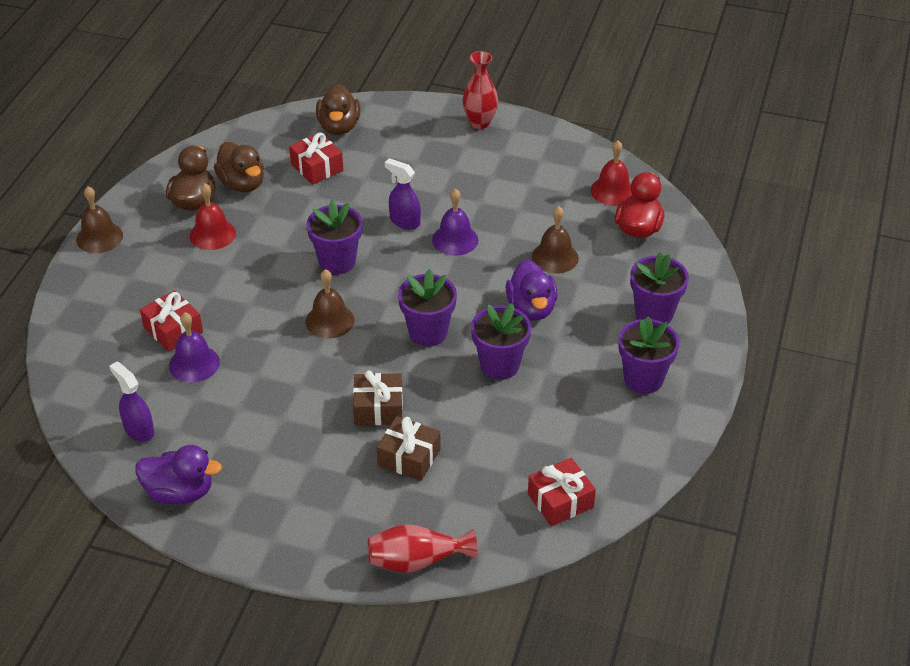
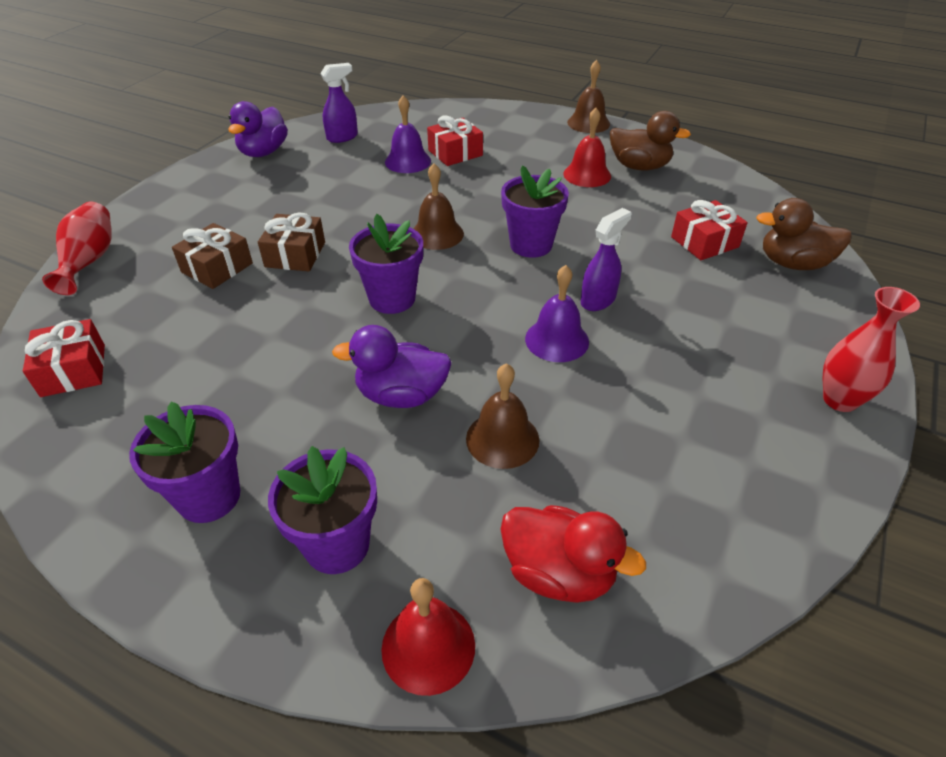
camera: 100 degrees right, 0 degrees up
brown duck [214,142,264,192] -> none
purple flower pot [471,303,531,380] -> none
red bell [591,140,632,206] -> red bell moved to [381,578,475,696]

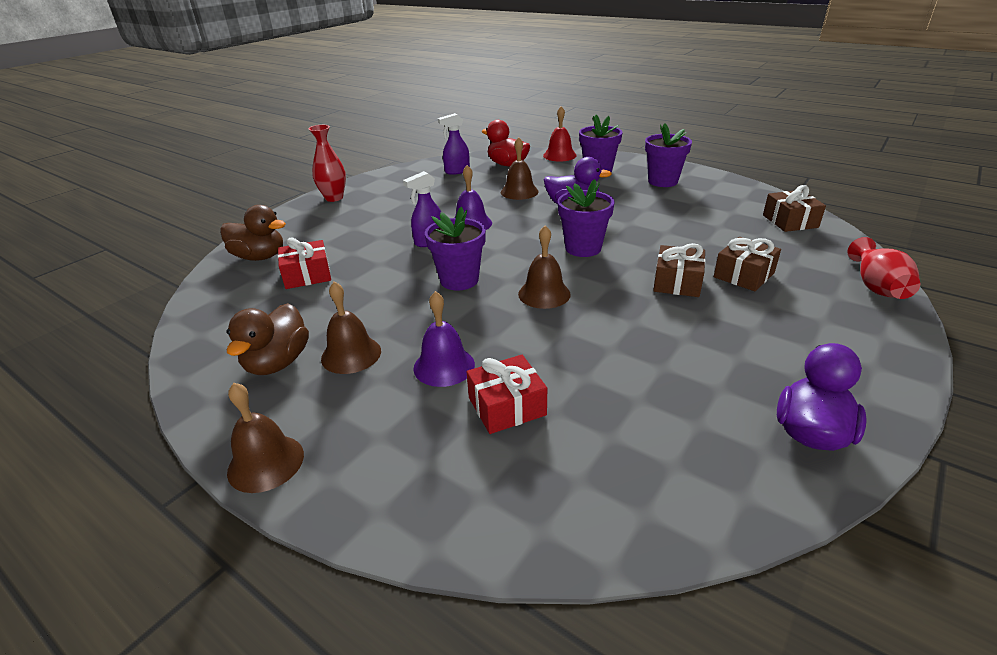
camera: 170 degrees left, 10 degrees down
red gift [23,319,105,397] -> brown gift [763,185,826,232]
purple spray bottle [320,63,358,143] -> purple spray bottle moved to [438,113,470,175]
purple bell [385,95,431,173] -> purple bell moved to [413,291,475,387]
red bell [563,108,611,187] -> brown bell [321,282,381,374]
brown duck [610,111,691,171] -> brown duck turned 105 degrees counterclockwise [226,303,309,375]

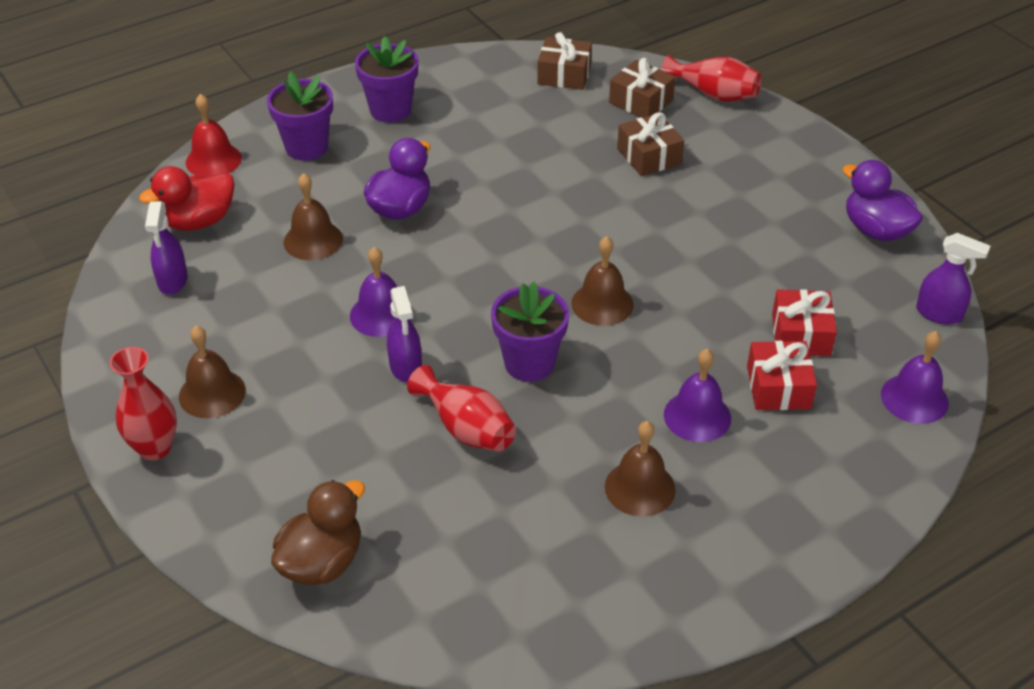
camera: 70 degrees left, 10 degrees up
brown duck [226,303,309,375] -> none
brown bell [227,383,304,493] -> brown bell moved to [179,326,246,418]
red gift [278,237,331,289] -> red gift moved to [772,289,837,356]
purple flower pot [558,179,615,257] -> none
brown gift [653,243,706,297] -> brown gift moved to [609,58,675,118]
none -> red vase [407,365,516,451]
none -> purple bell [881,331,949,424]
none -> purple spray bottle [916,233,990,325]

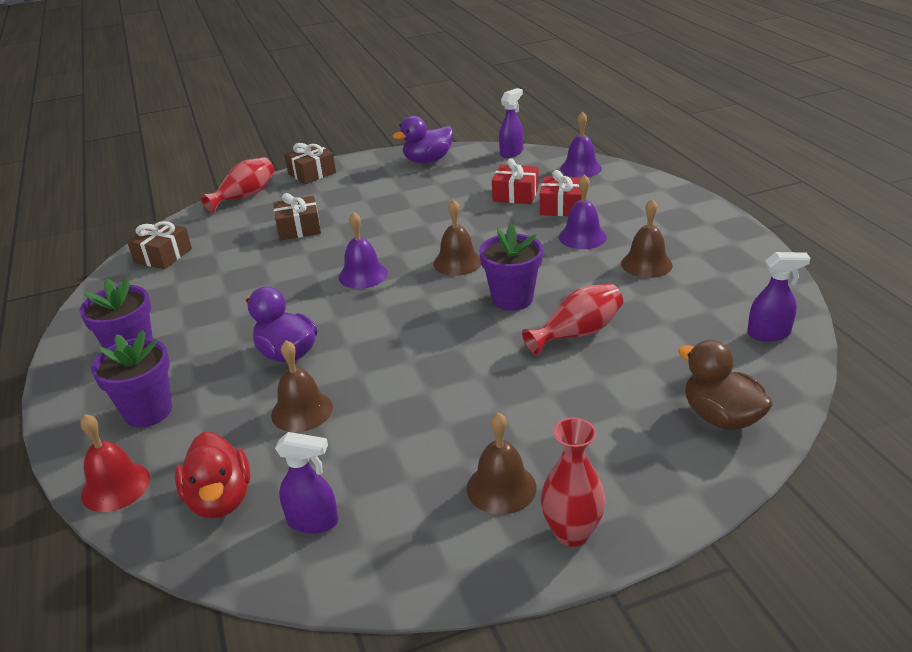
camera: 75 degrees left, 10 degrees down
purple bell [350,247,412,337] -> purple bell moved to [339,212,388,289]
purple spray bottle [387,286,422,383] -> purple spray bottle moved to [747,252,810,341]
brown gift [609,58,675,118] -> brown gift moved to [285,143,336,184]

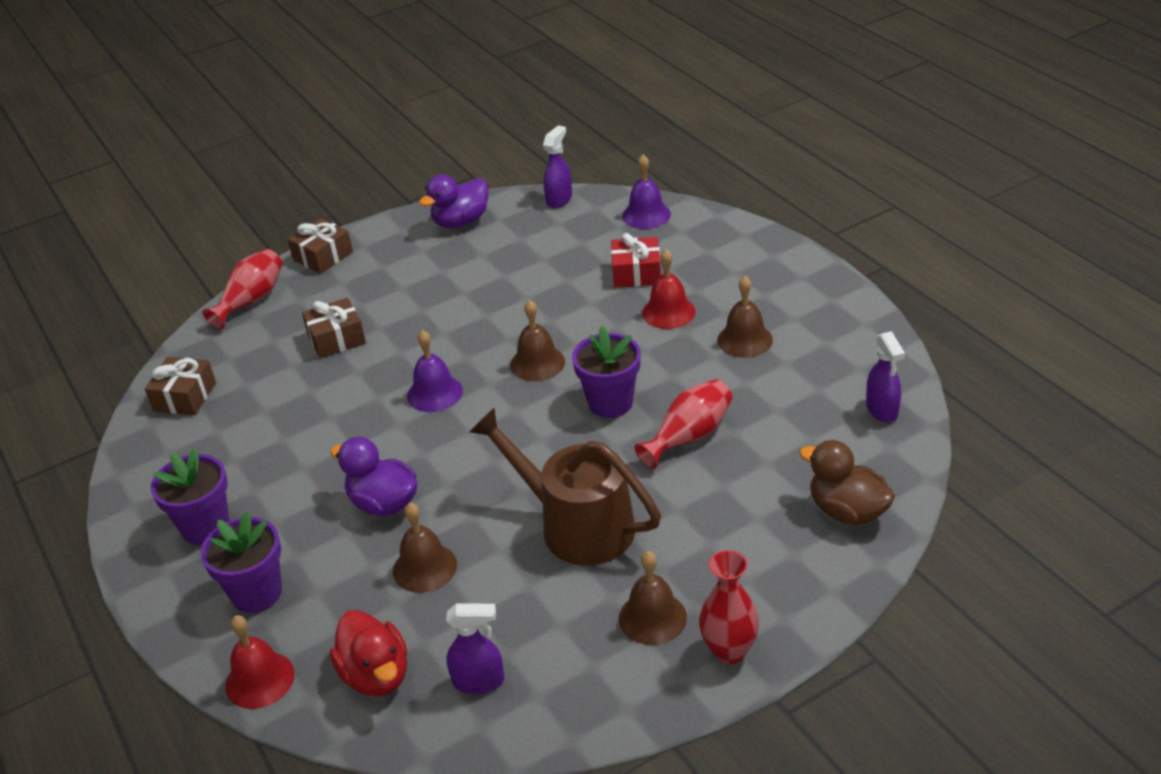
camera: 10 degrees left, 5 degrees up
red gift [492,158,539,204] -> none
purple bell [559,174,607,249] -> red bell [642,249,696,329]
purple spray bottle [747,252,810,341] -> purple spray bottle turned 90 degrees clockwise [866,331,905,423]
none -> brown watering can [469,408,661,566]

